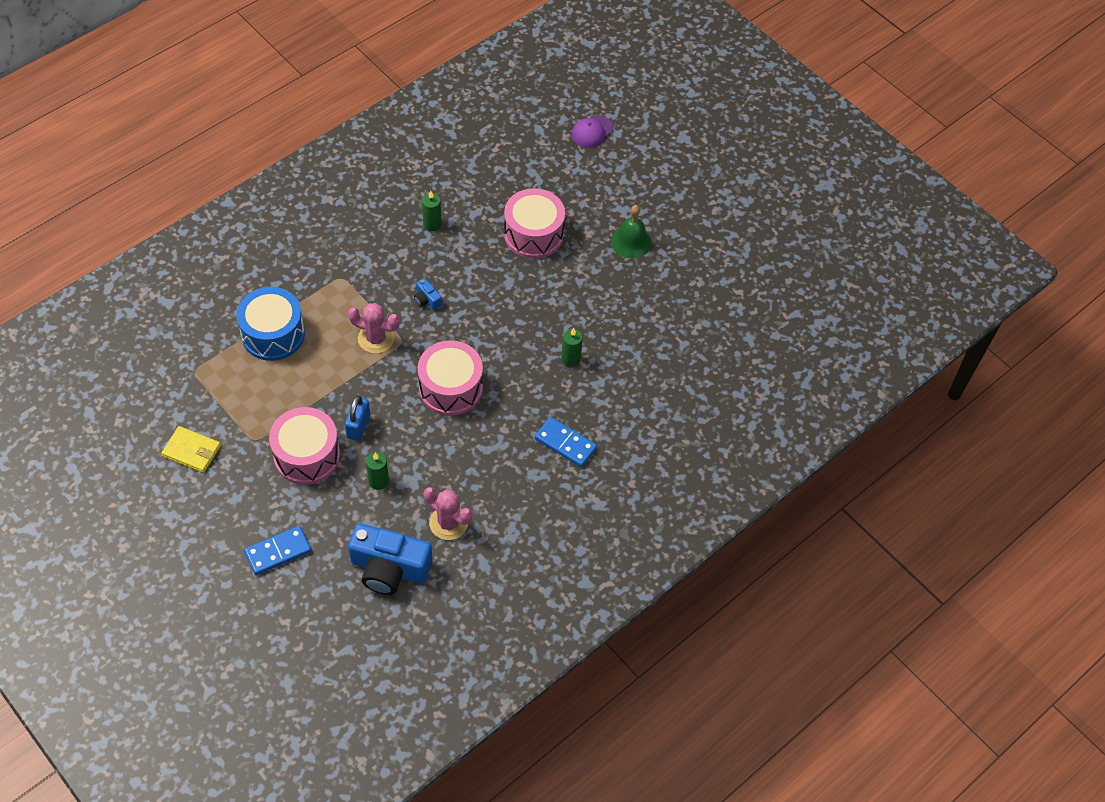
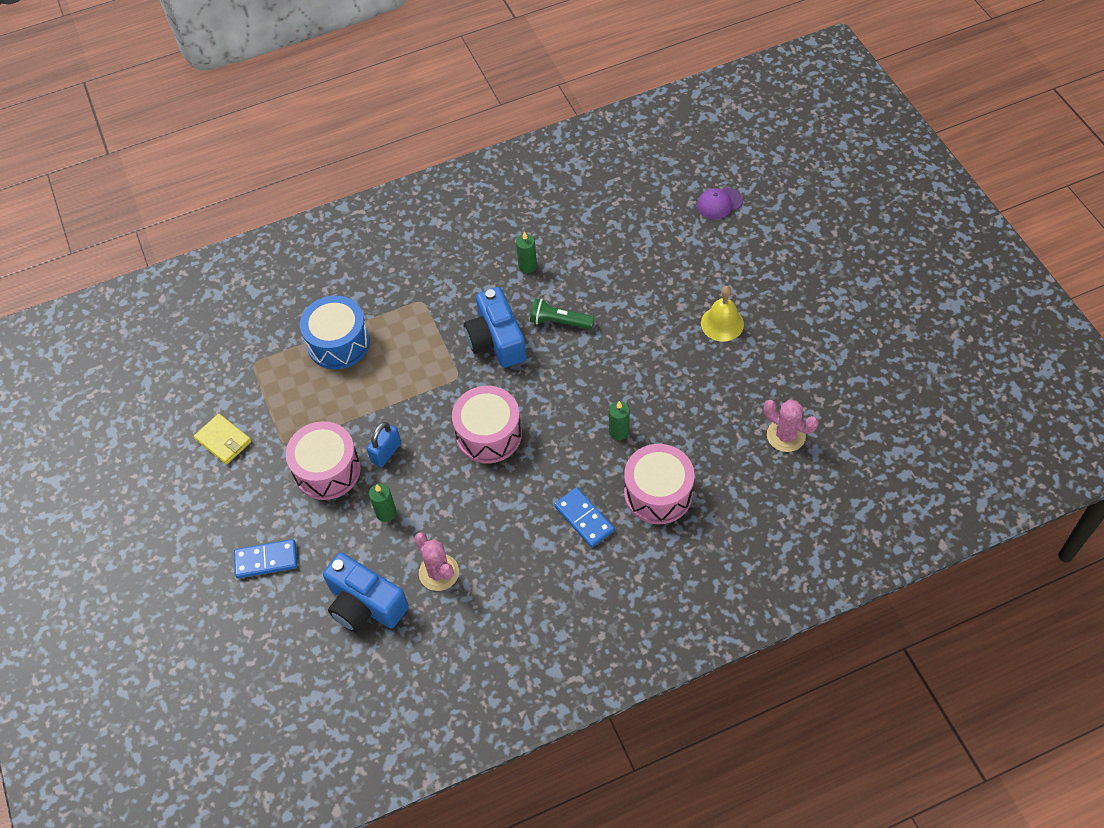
camera: 25 degrees right, 0 degrees up
pink cactus [348,303,400,354] -> pink cactus moved to [764,400,818,452]
blue camera [414,278,442,310] -> blue camera [464,287,526,368], size x2.36
pink drum [504,188,565,259] -> pink drum moved to [624,444,694,524]
green bell [611,205,652,258] -> yellow bell [701,286,744,342]
none -> green flashlight [530,298,595,329]

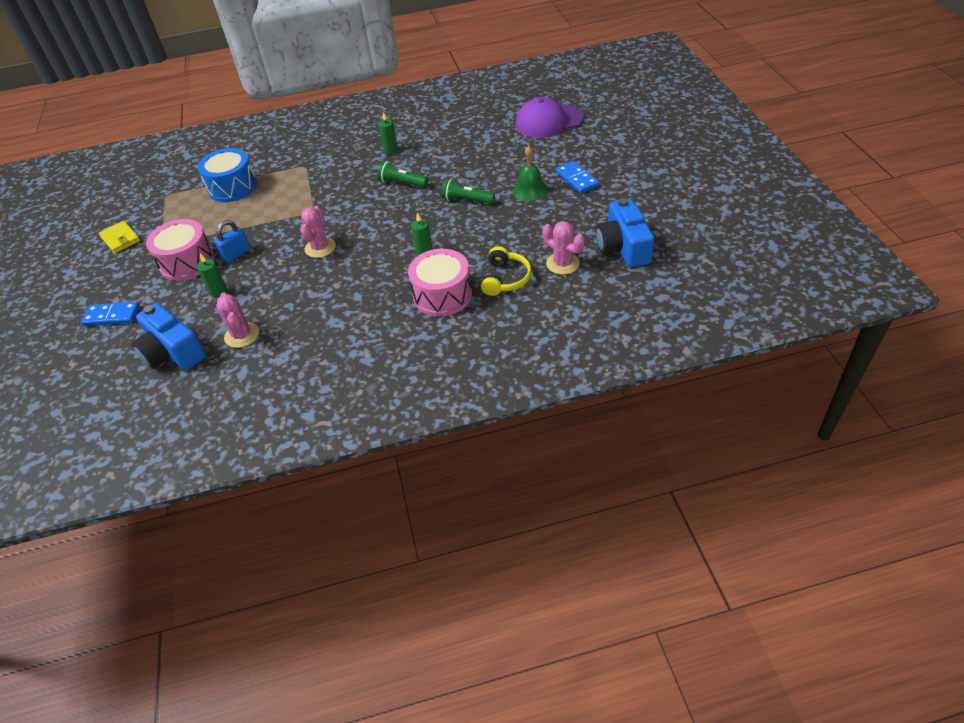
camera: 10 degrees right, 10 degrees down
pink drum [452,386,522,463] -> pink cactus [301,206,336,258]
blue camera [464,287,526,368] -> blue camera moved to [596,198,654,267]
blue domino [554,487,615,548] -> blue domino moved to [556,161,599,193]
purple cap [697,187,743,219] -> purple cap [516,97,584,138], size x1.86
yellow bell [701,286,744,342] -> green bell [513,146,548,201]
none -> green flashlight [441,178,495,204]
none -> yellow headphones [481,246,532,296]

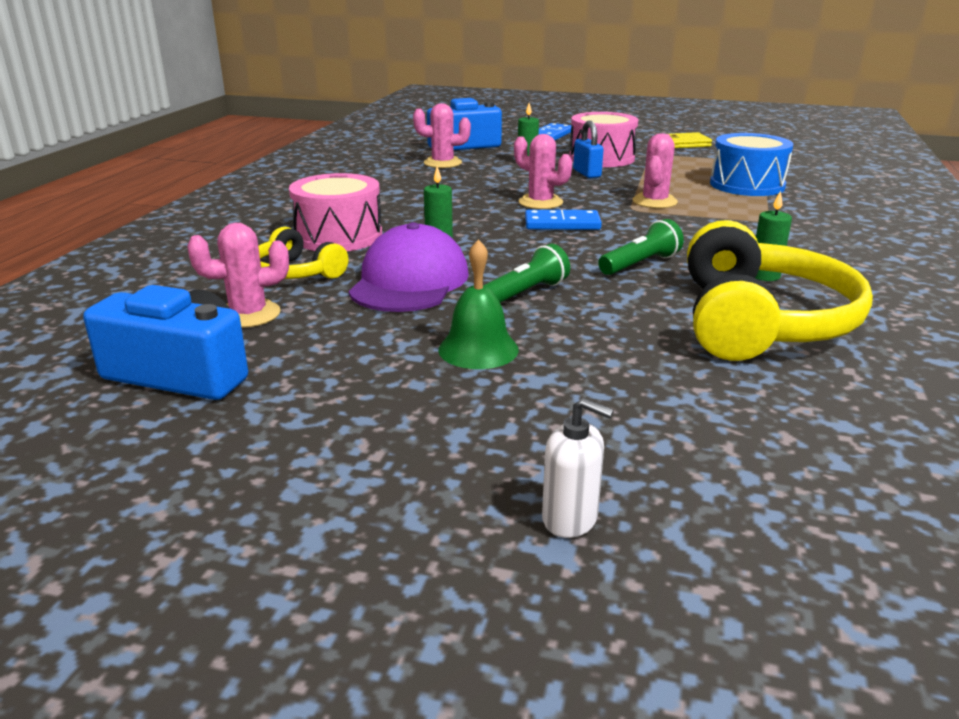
camera: 115 degrees right, 20 degrees down
purple cap [516,97,584,138] -> purple cap moved to [348,222,469,312]
blue domino [556,161,599,193] -> blue domino moved to [525,210,602,230]
none -> white soap dispenser [542,398,614,538]
none -> pink cactus [632,133,678,208]
none -> yellow headphones [687,220,873,361]

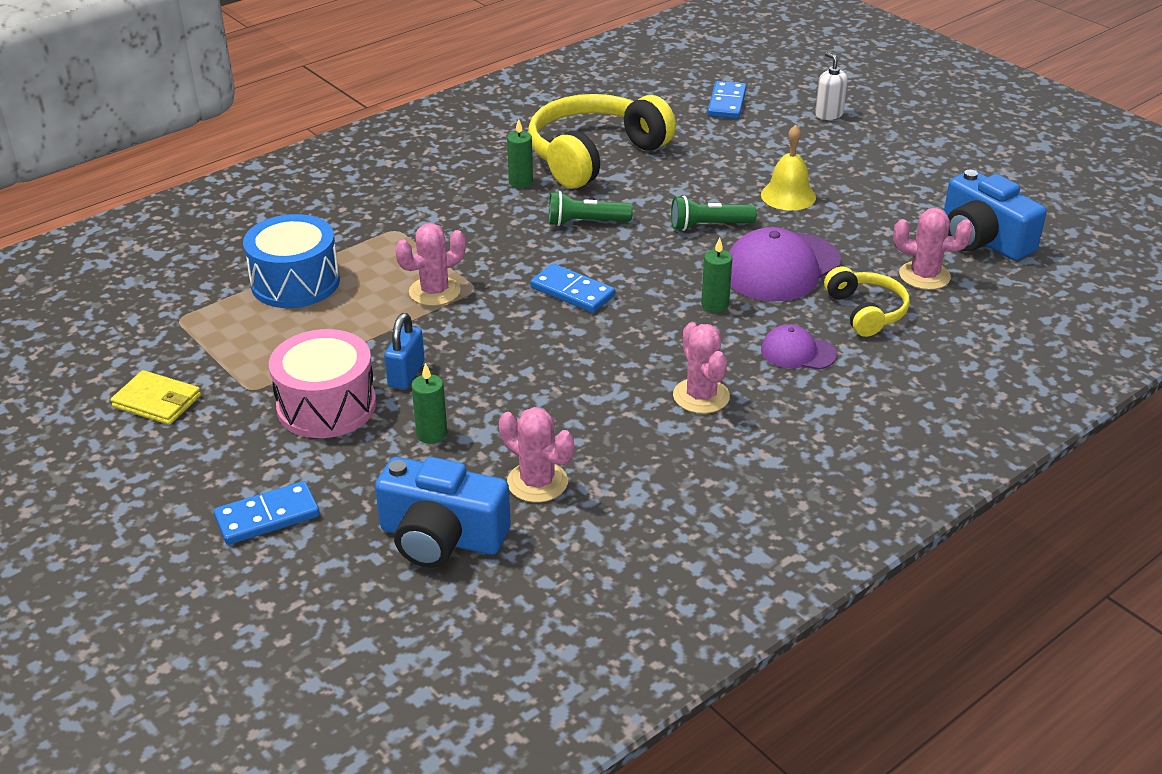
camera: 145 degrees left, 10 degrees up
pink drum [289,173,382,251] -> purple cap [761,324,837,370]
green bell [438,239,519,369] -> yellow bell [761,125,816,210]
pink cactus [514,134,572,209] -> pink cactus moved to [673,322,730,414]
none -> blue domino [707,81,746,119]

